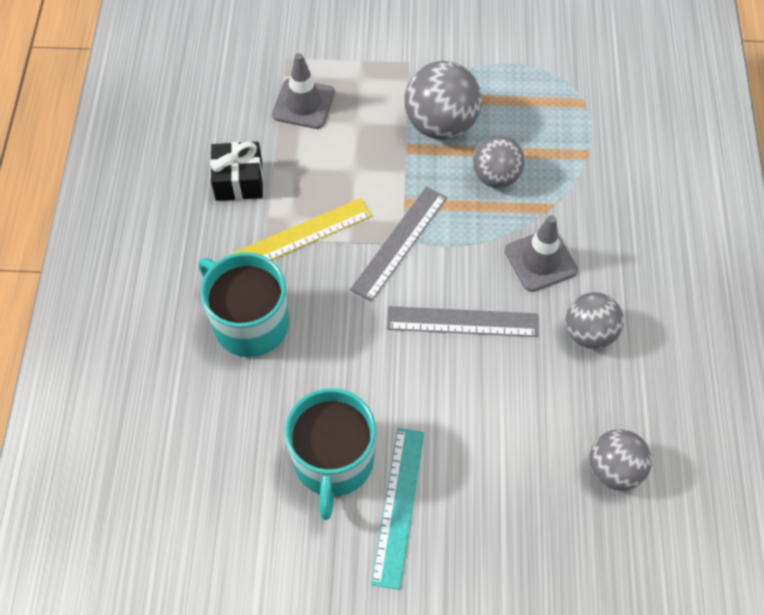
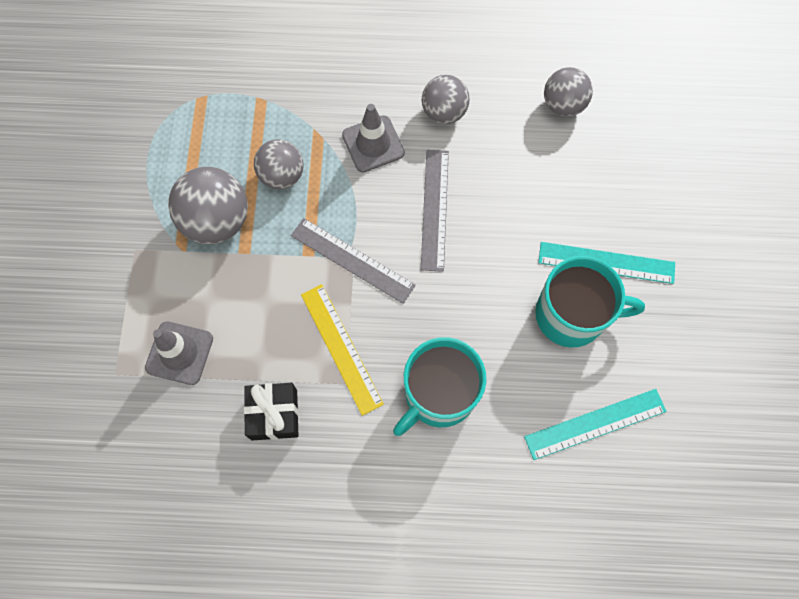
camera: 90 degrees left, 10 degrees up
none -> turquoise ruler [524,389,667,460]

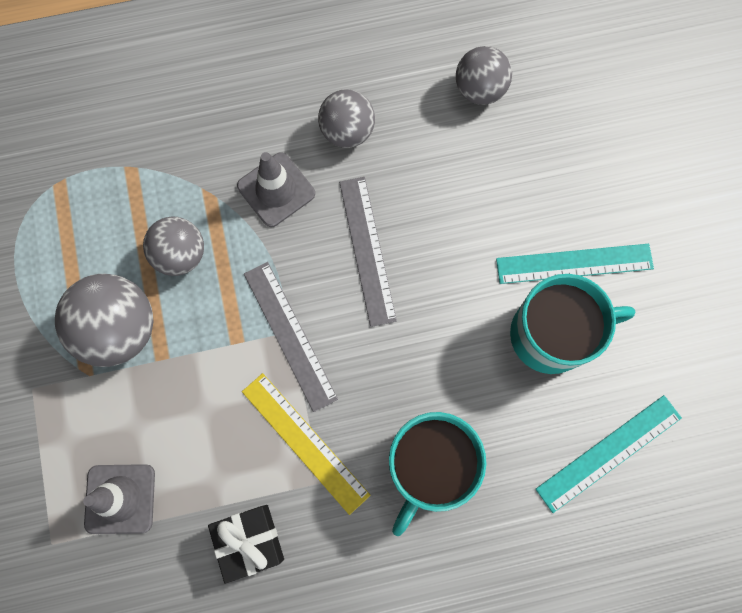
camera: 15 degrees left, 5 degrees up
grey ruler [291,218,416,304] -> grey ruler turned 45 degrees clockwise [244,262,338,412]

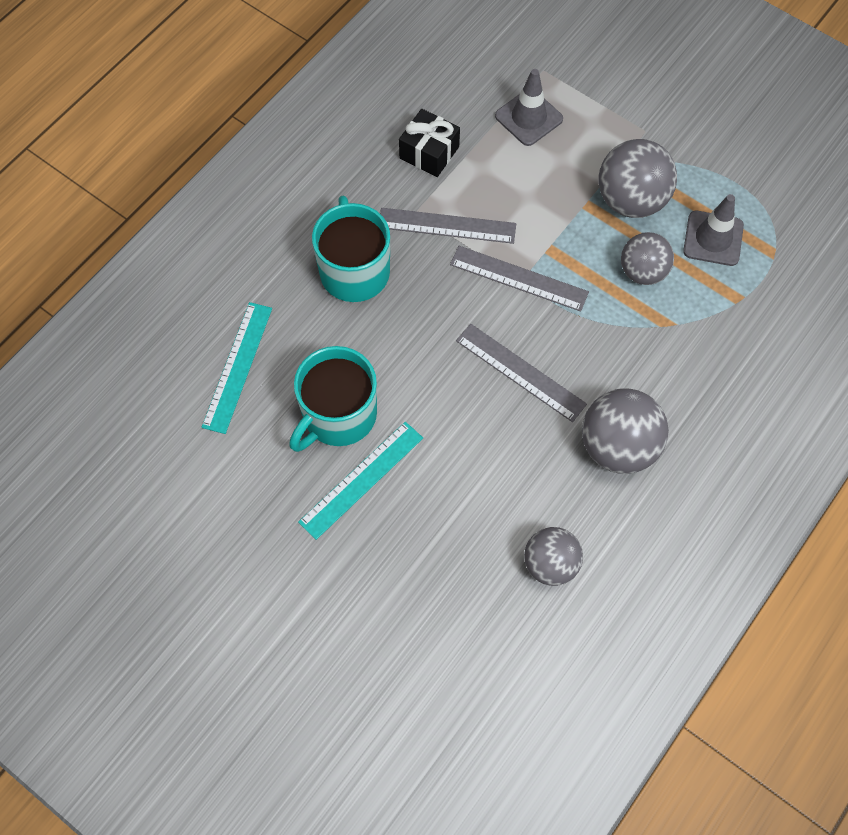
camera: 140 degrees right, 10 degrees down
grey traffic cone [237,152,315,227] -> grey traffic cone moved to [683,194,744,266]
yellow ruler [242,373,371,515] -> grey ruler [380,208,516,244]
grey ball [318,89,375,148] -> grey ball [582,388,669,474], size x1.51

